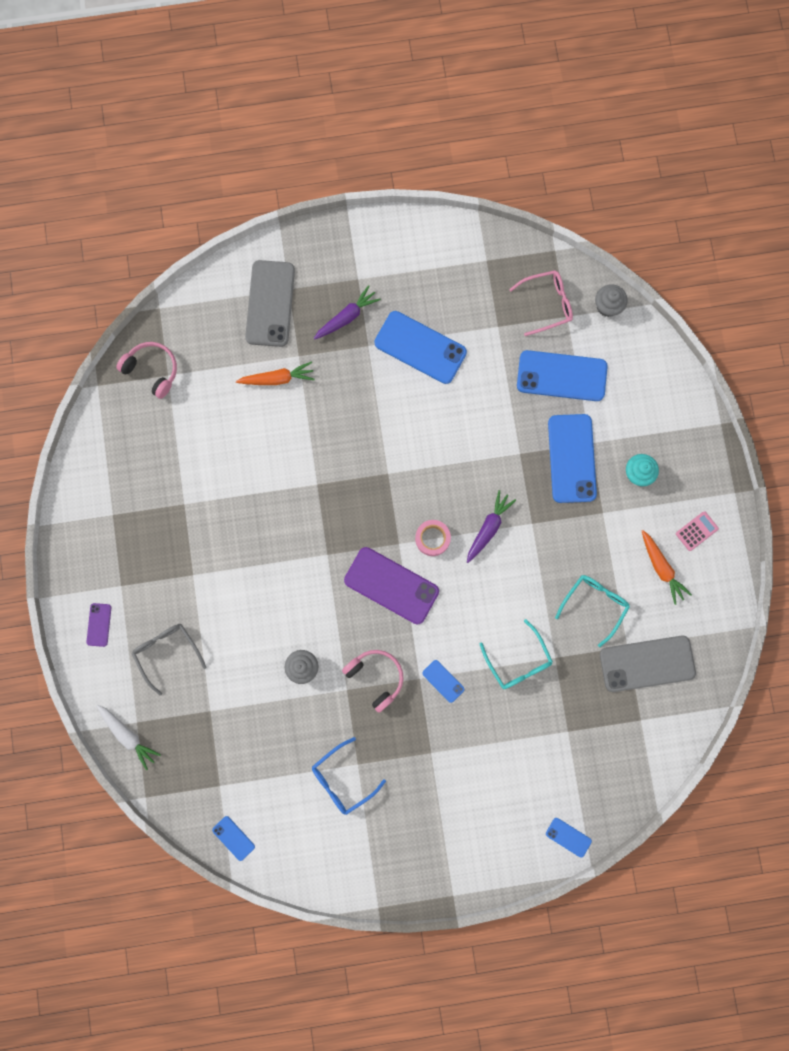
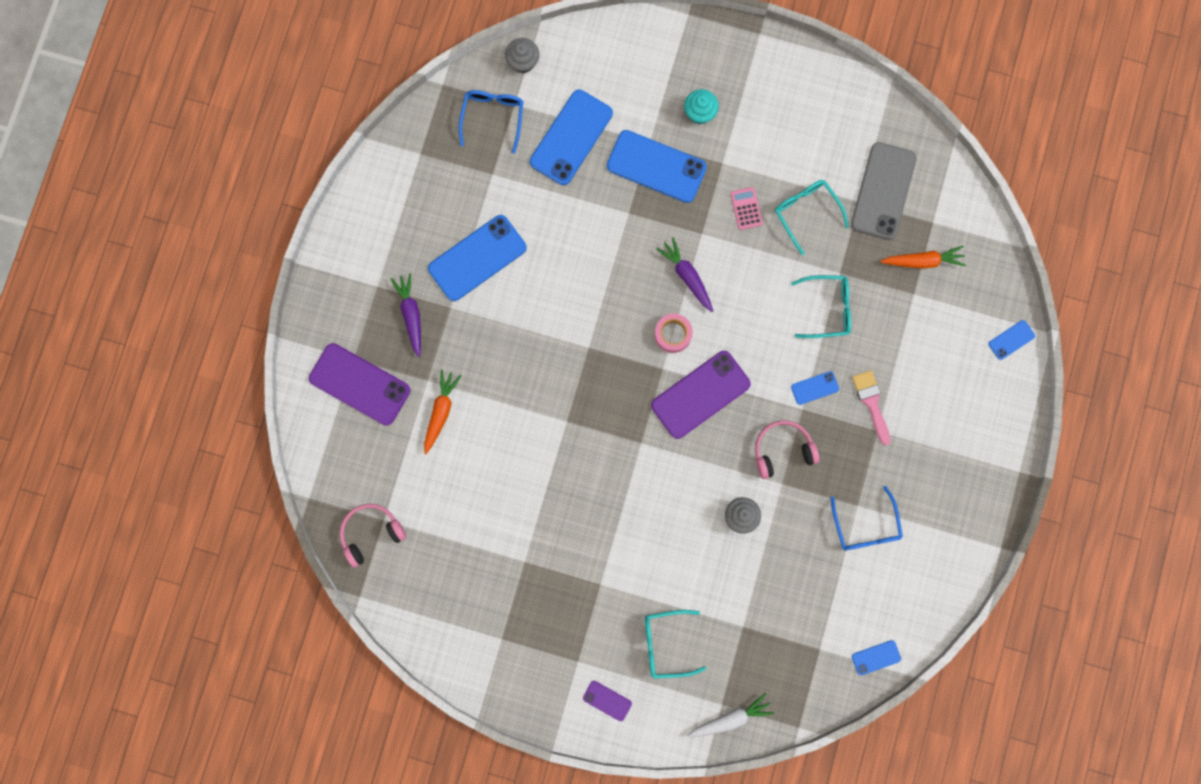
camera: 65 degrees left, 0 degrees up
grey glasses [132,624,207,696] -> turquoise glasses [645,610,706,678]
grey phone [245,260,295,347] -> purple phone [309,343,410,426]
pink glasses [509,270,573,336] -> blue glasses [459,90,523,154]
orange carrot [642,530,692,605] -> orange carrot moved to [880,246,966,269]
pink calculator [676,511,719,551] -> pink calculator moved to [730,187,763,230]
none -> pink brush [852,370,891,446]

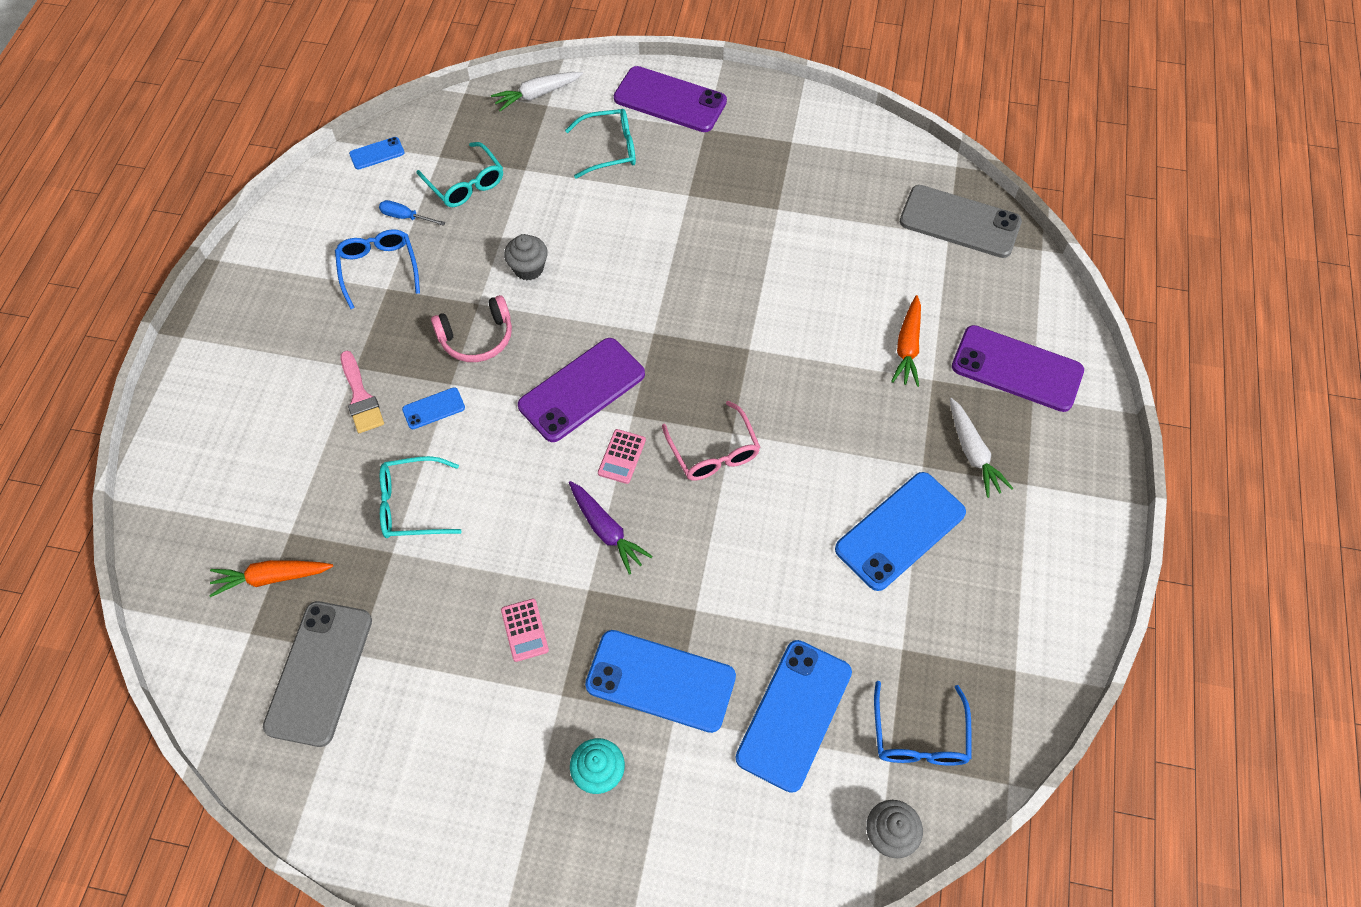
camera: 175 degrees right, 20 degrees down
pink headphones [340,504,406,568] -> grey phone [900,185,1022,258]
purple carrot [391,273,421,357] -> white carrot [950,398,1013,498]
purple phone [583,681,632,721] -> purple phone [614,66,727,132], size x2.14
pink tape [655,314,693,353] -> pink calculator [598,429,646,484]
turquoise glasses [775,180,849,255] -> turquoise glasses moved to [417,142,503,207]
blue phone [988,320,1035,360] -> none
none -> blue screwdriver [379,200,446,226]
none -> pink glasses [662,401,760,481]

